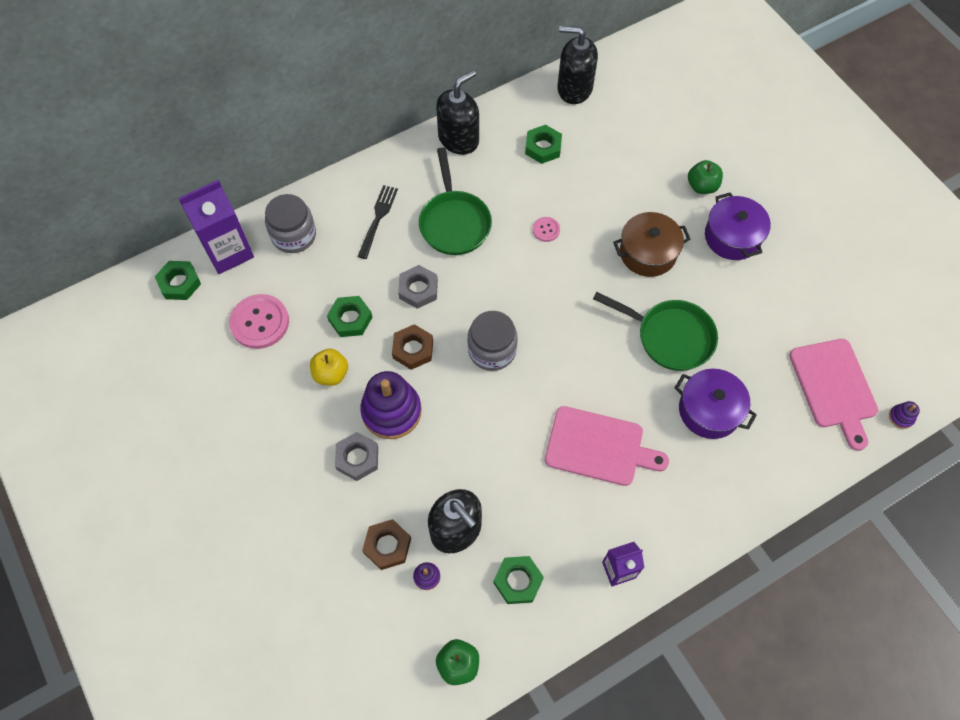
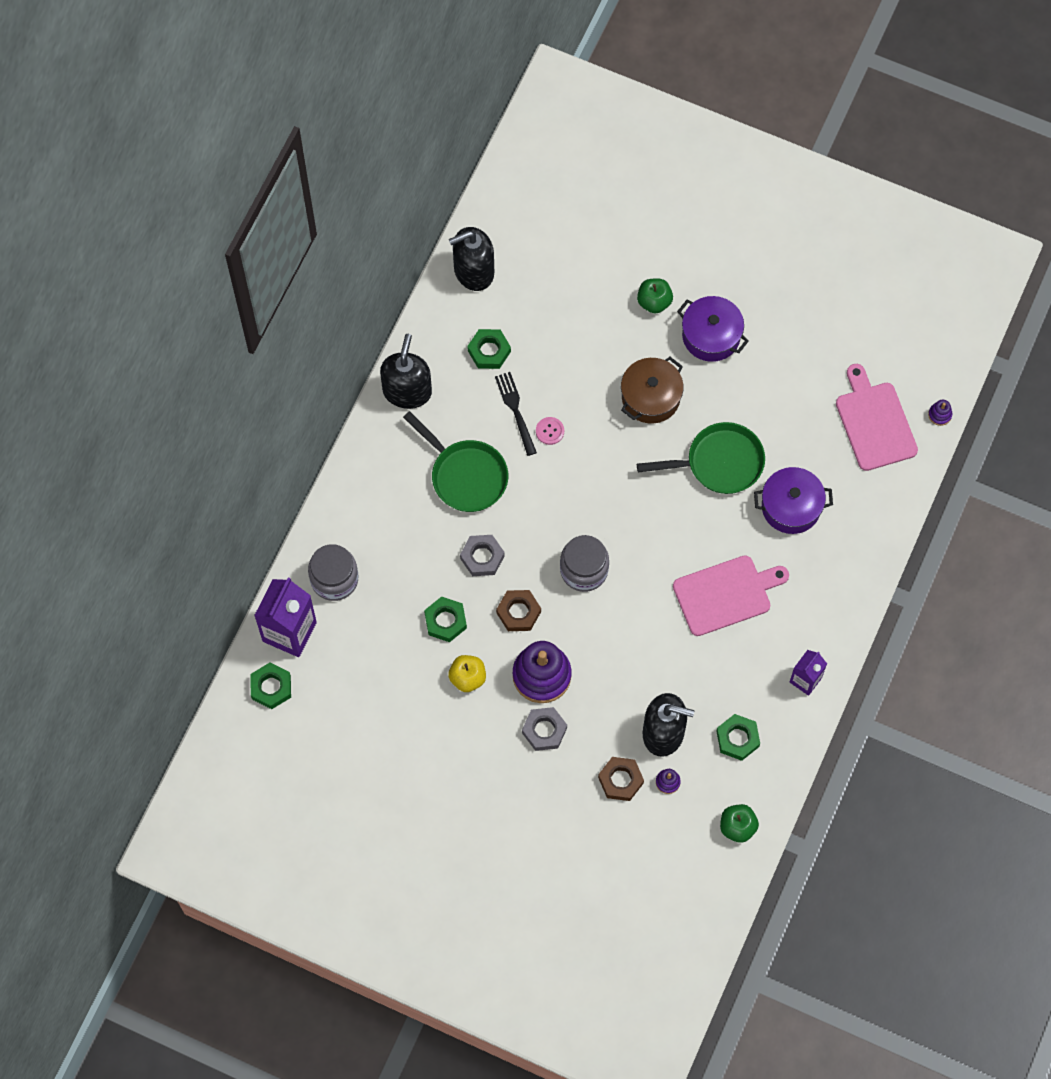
camera: 35 degrees left, 5 degrees up
pink button [229,294,289,349] -> none
black fork [358,185,398,259] -> black fork moved to [495,372,537,456]
pink cutting board [789,339,878,451] -> pink cutting board turned 150 degrees counterclockwise [836,364,918,471]

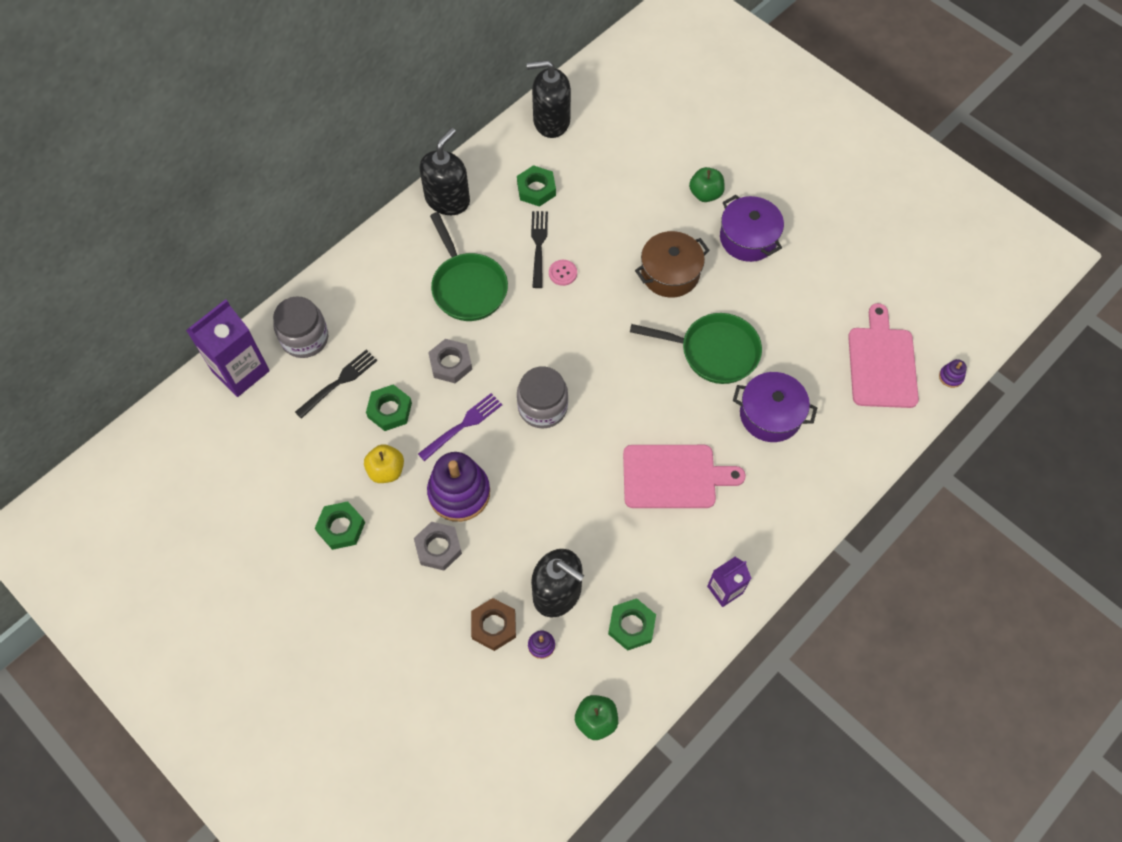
camera: 20 degrees right, 5 degrees down
green nut [250,663,291,709] -> green nut moved to [315,501,365,550]
brown nut [496,590,541,631] -> purple fork [418,393,502,461]
none -> black fork [295,350,377,419]

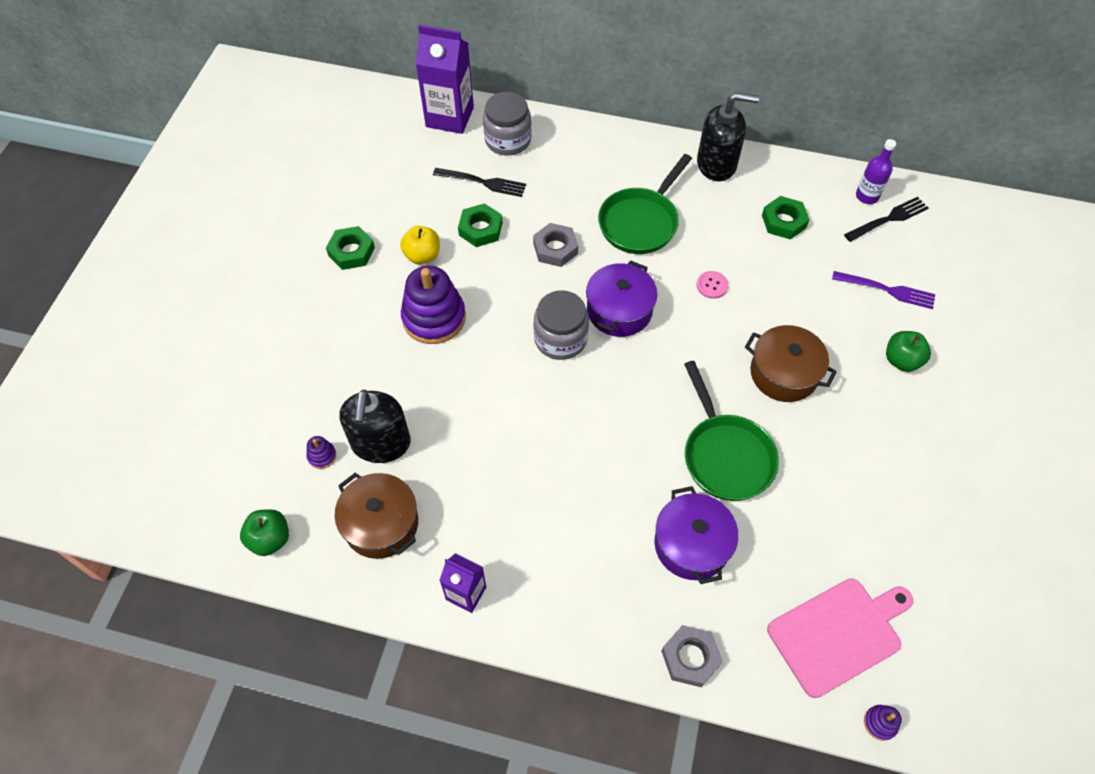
camera: 60 degrees right, 5 degrees down
grey nut [414,521,462,571] -> grey nut moved to [661,625,723,687]
purple fork [418,393,502,461] -> purple fork moved to [832,271,935,309]
brown nut [471,598,516,651] -> none
black soap dispenser [527,60,571,138] -> purple bottle [856,139,896,204]
black fork [531,211,548,288] -> black fork moved to [844,197,928,242]
green nut [608,598,656,651] -> brown pot [335,473,418,559]
pink cutting board [623,445,746,508] -> none
purple pot [720,195,784,262] -> purple pot moved to [586,261,657,337]

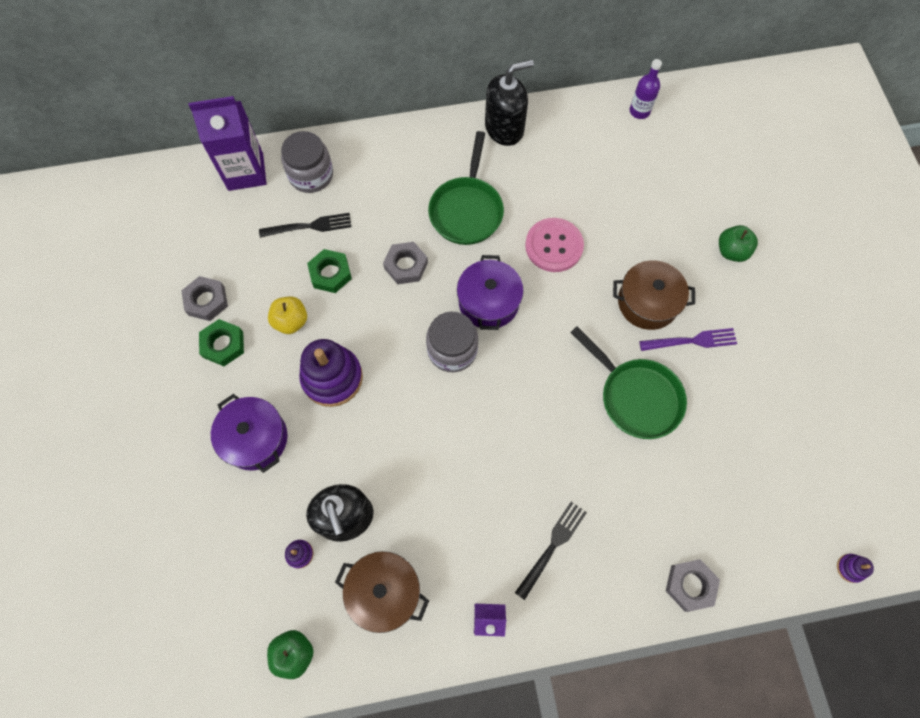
camera: 25 degrees left, 10 degrees up
purple pot [655,486,739,584] -> purple pot moved to [211,394,288,473]
pink button [697,271,729,299] -> pink button [525,218,584,272], size x2.01
green nut [762,196,809,239] -> none
pink cutting board [767,578,913,698] -> none
purple fork [832,271,935,309] -> purple fork moved to [639,328,737,351]
black fork [844,197,928,242] -> black fork moved to [515,502,587,600]
none -> grey nut [181,276,228,321]

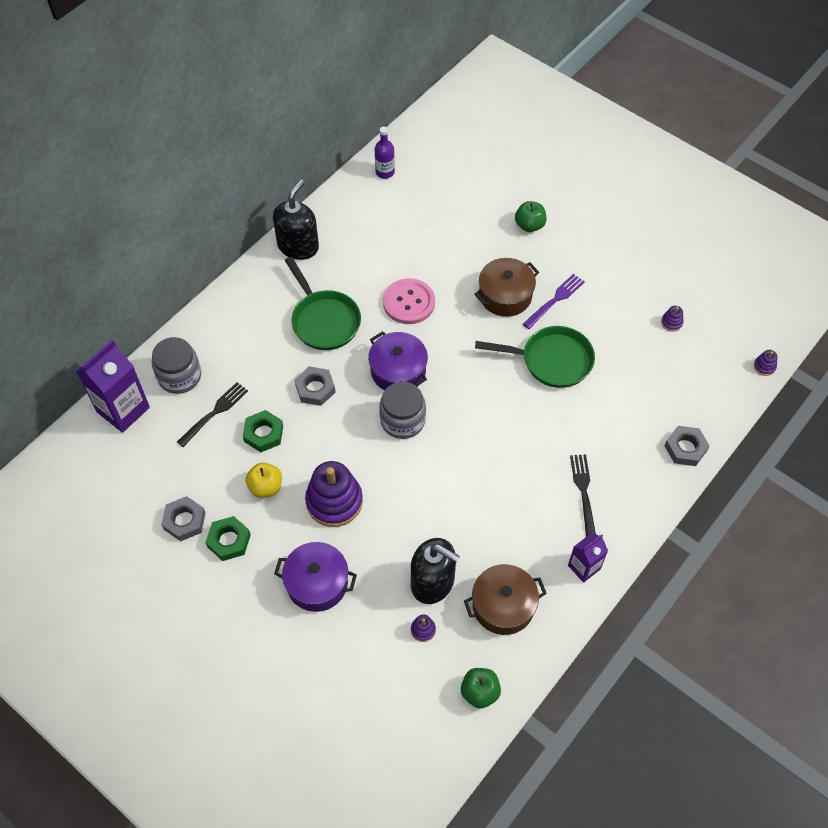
camera: 40 degrees left, 10 degrees down
none -> purple stacking toy [661,306,684,331]

